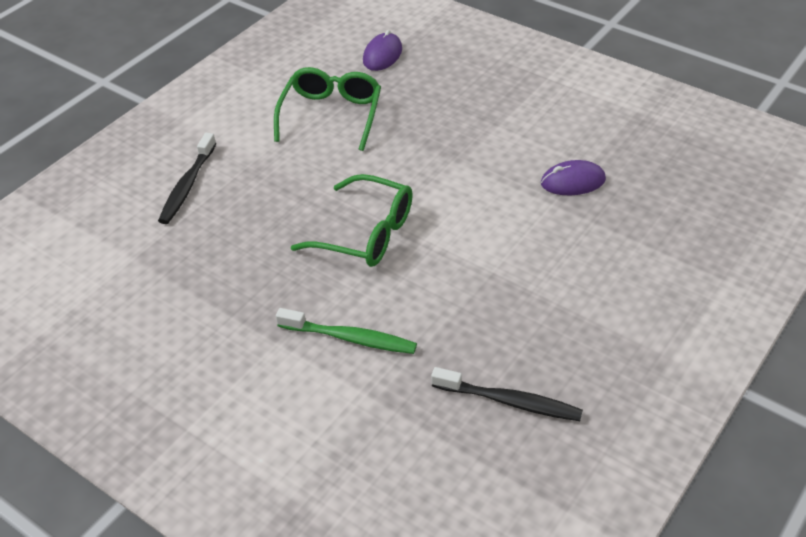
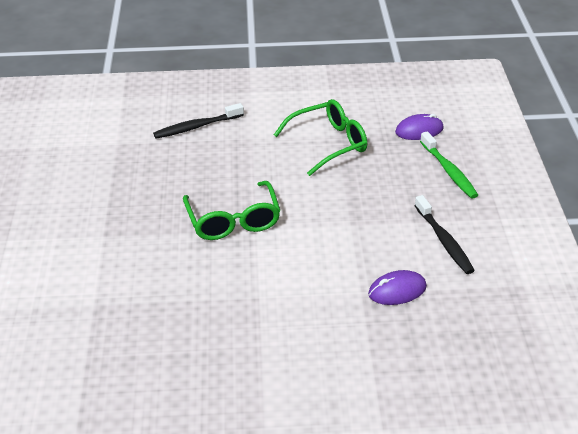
camera: 50 degrees right, 5 degrees down
green toothbrush [276,308,417,354] -> green toothbrush moved to [420,131,478,199]
black toothbrush [431,367,583,421] -> black toothbrush moved to [414,195,475,274]
purple mouse [541,160,606,195] -> purple mouse turned 60 degrees counterclockwise [368,270,427,305]

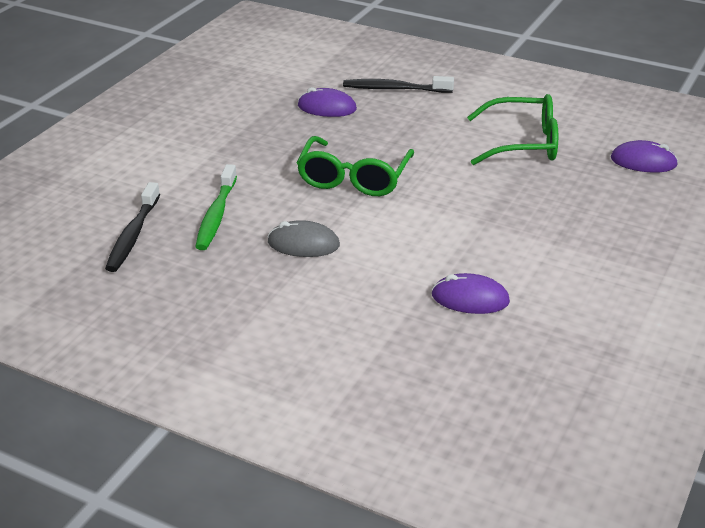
camera: 30 degrees right, 5 degrees down
black toothbrush [414,195,475,274] -> black toothbrush moved to [105,182,160,272]
green toothbrush [420,131,478,199] -> green toothbrush moved to [195,164,237,250]
none -> grey mouse [267,220,340,257]
none -> purple mouse [298,87,357,117]

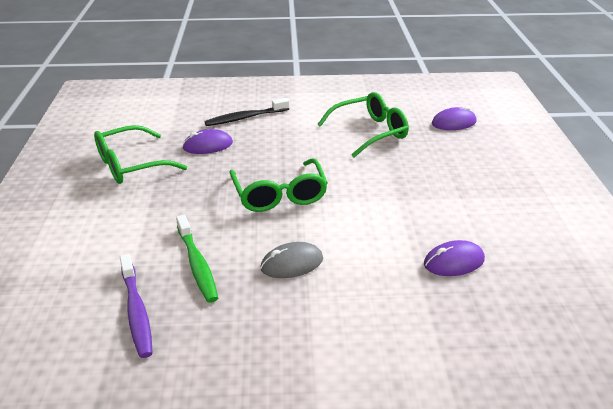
camera: 30 degrees left, 0 degrees up
black toothbrush [105,182,160,272] -> purple toothbrush [120,254,153,358]
none -> green glasses [94,125,187,184]

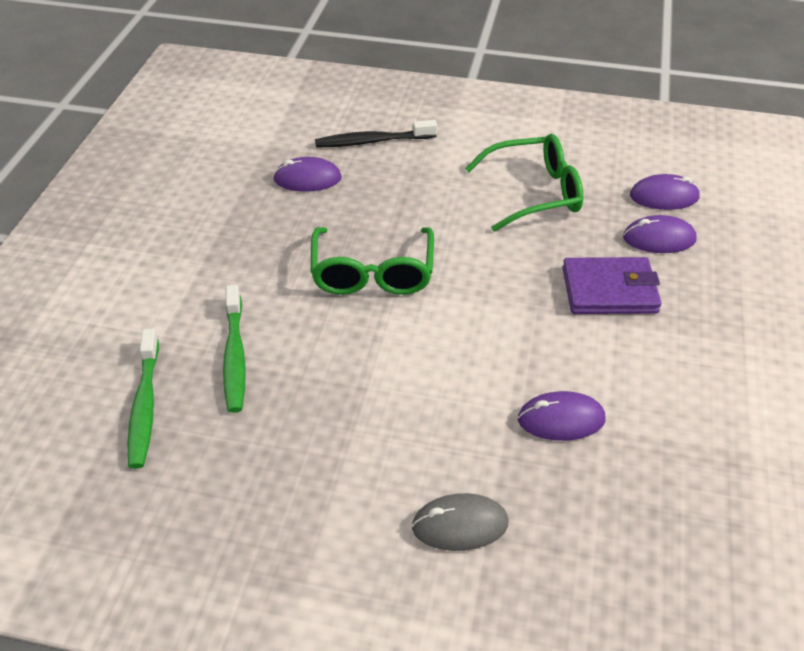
camera: 15 degrees right, 10 degrees up
green glasses [94,125,187,184] -> none
purple toothbrush [120,254,153,358] -> green toothbrush [127,328,159,469]
grey mouse [260,242,323,278] -> grey mouse moved to [412,493,508,551]
none -> purple wallet [562,257,661,314]
none -> purple mouse [623,215,696,253]

